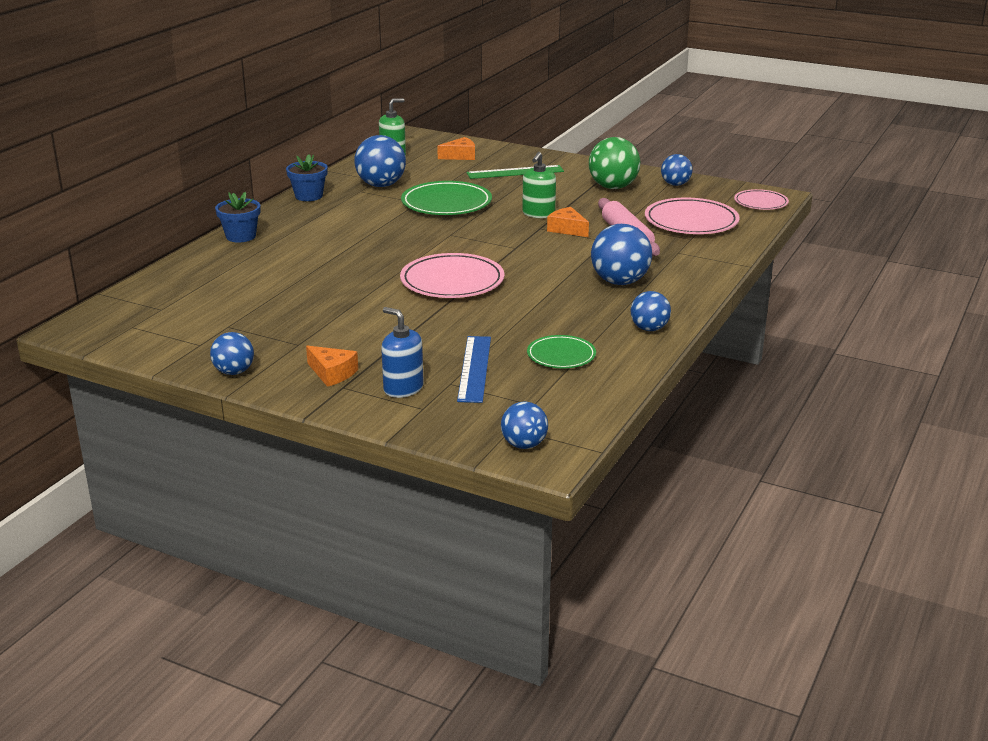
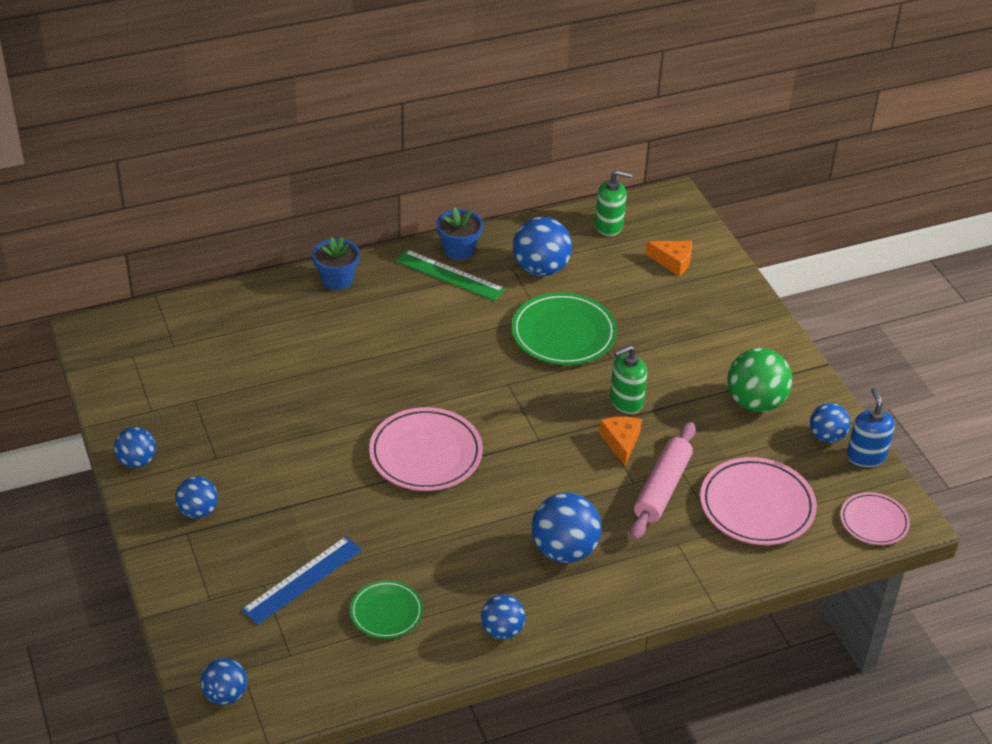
camera: 40 degrees right, 15 degrees up
orange cheese [306,346,358,387] -> blue ball [175,476,218,519]
blue soap dispenser [381,307,424,398] -> blue soap dispenser moved to [847,388,895,467]
green ruler [467,165,564,179] -> green ruler moved to [396,249,505,301]

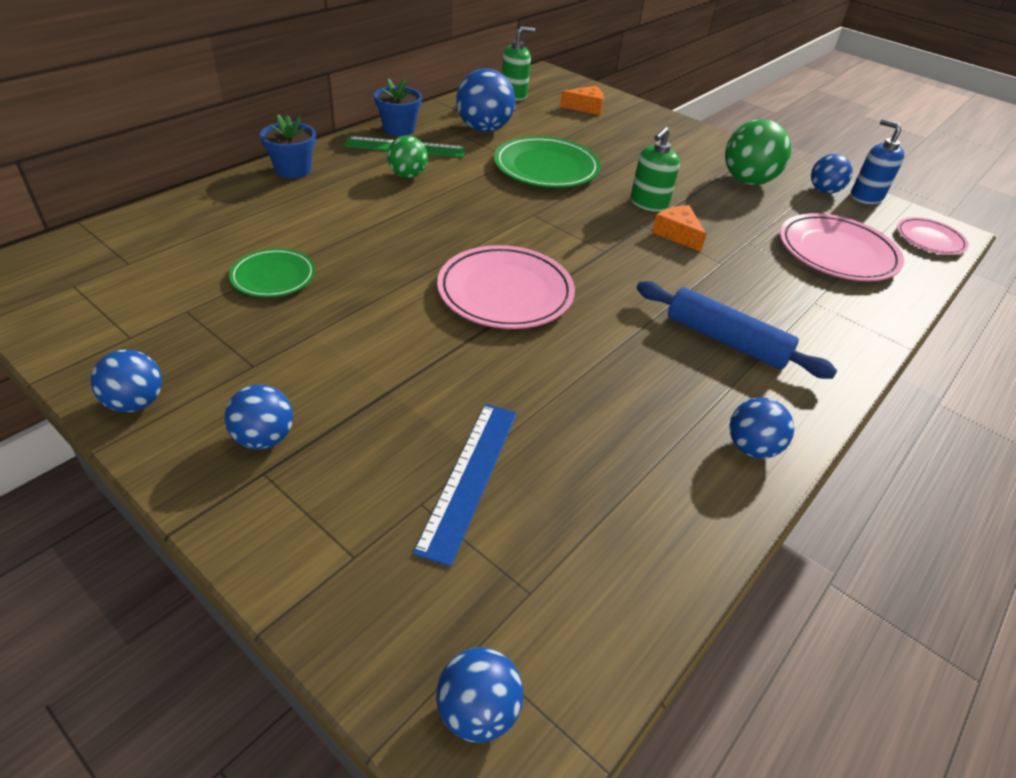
camera: 30 degrees left, 0 degrees up
green plate [350,580,423,639] -> green plate moved to [229,248,315,297]
blue ball [532,493,602,563] -> blue rolling pin [636,281,837,379]
pink rolling pin [630,422,696,540] -> none
none -> green ball [387,135,428,178]

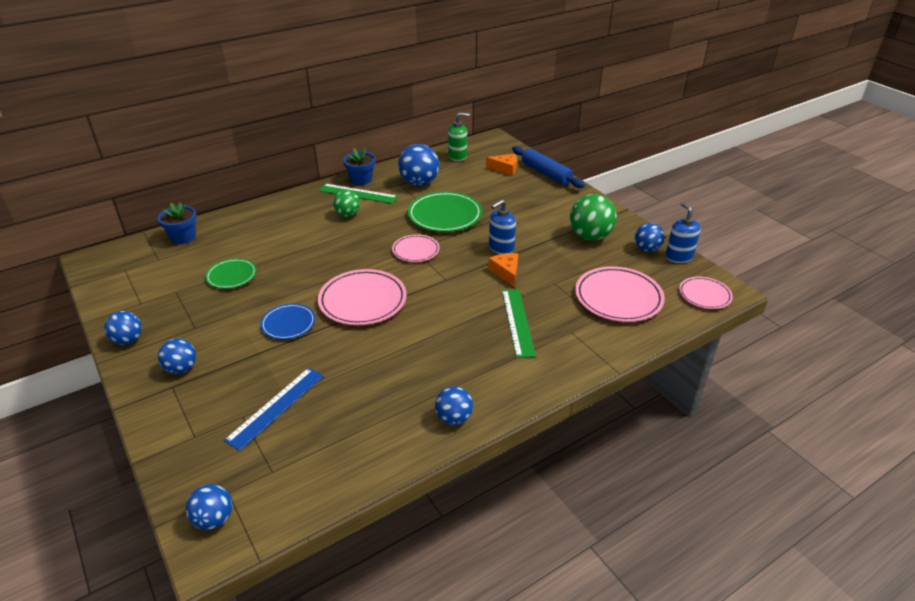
camera: 20 degrees right, 5 degrees down
blue flower pot [260,114,316,179] -> blue flower pot moved to [158,203,197,244]
green soap dispenser [630,127,680,212] -> blue soap dispenser [489,199,516,254]
blue rolling pin [636,281,837,379] -> blue rolling pin moved to [512,146,585,188]
none -> blue plate [260,304,316,340]
none -> pink plate [392,234,439,262]
none -> green ruler [502,289,536,358]

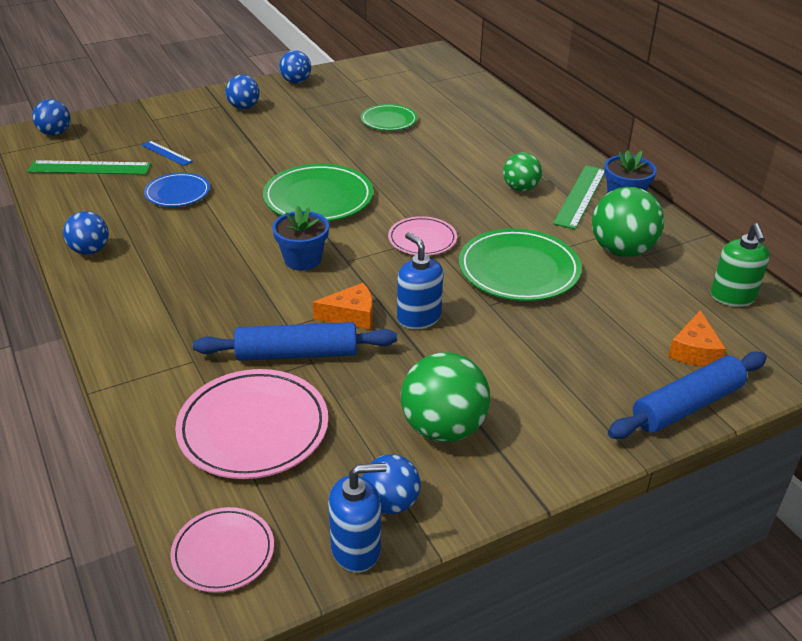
camera: 95 degrees right, 0 degrees up
blue flower pot [158,203,197,244] -> blue flower pot moved to [272,205,329,271]
blue ruler [224,368,324,451] -> blue ruler [141,141,193,166], size x0.57
blue plate [260,304,316,340] -> blue plate moved to [144,173,210,207]
pink plate [318,269,407,325] -> green plate [263,164,373,222]
blue ball [398,144,439,186] -> green ball [592,187,664,257]
green ruler [502,289,536,358] -> green ruler moved to [27,160,151,175]
none -> blue rolling pin [193,322,397,361]

